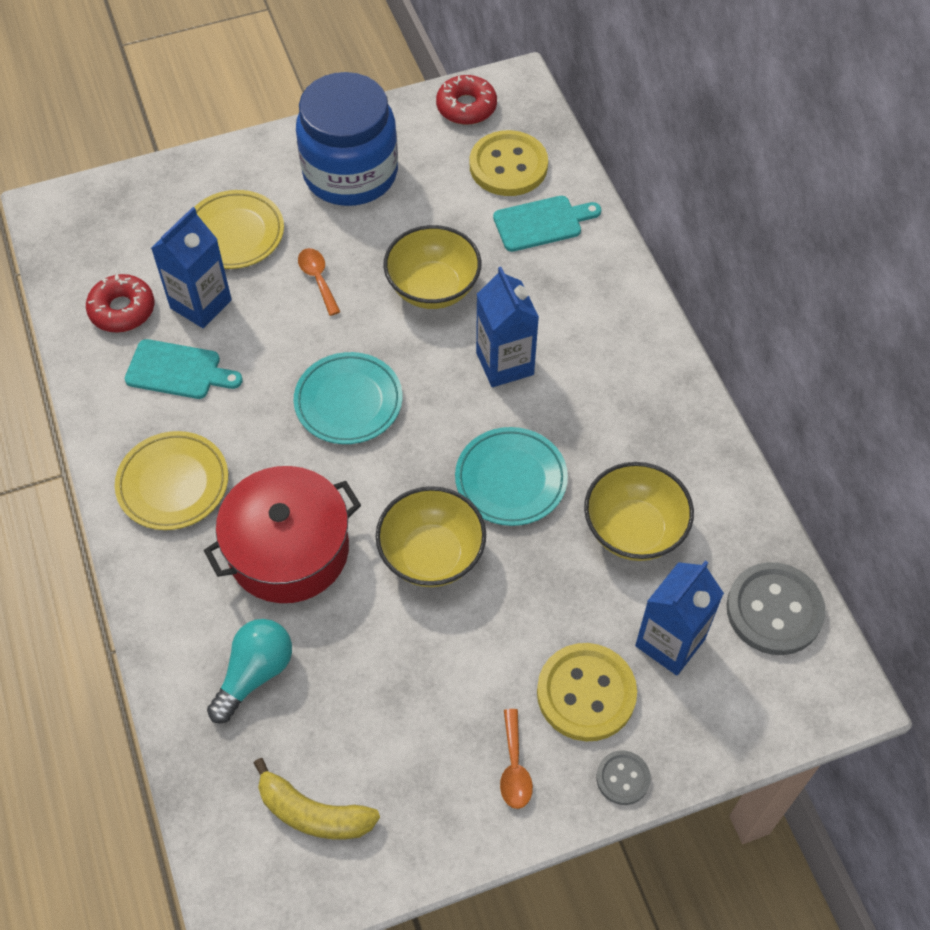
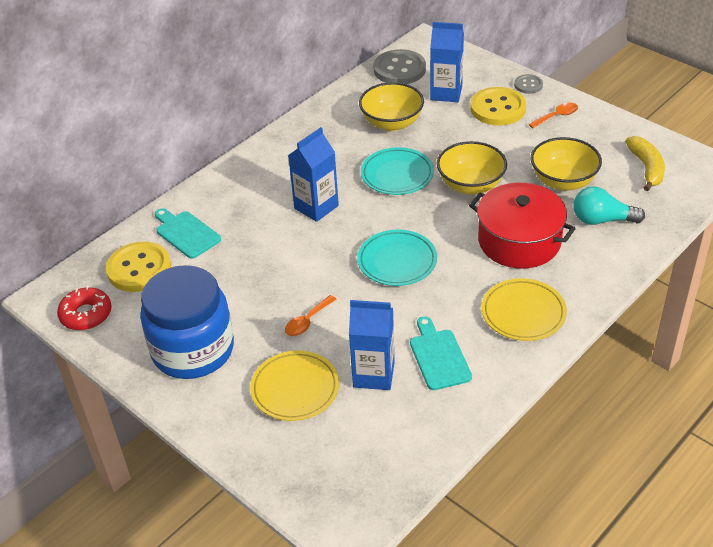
camera: 115 degrees left, 15 degrees down
red donut [86,274,154,332] -> none
yellow bowl [383,225,481,309] -> yellow bowl moved to [531,137,602,191]

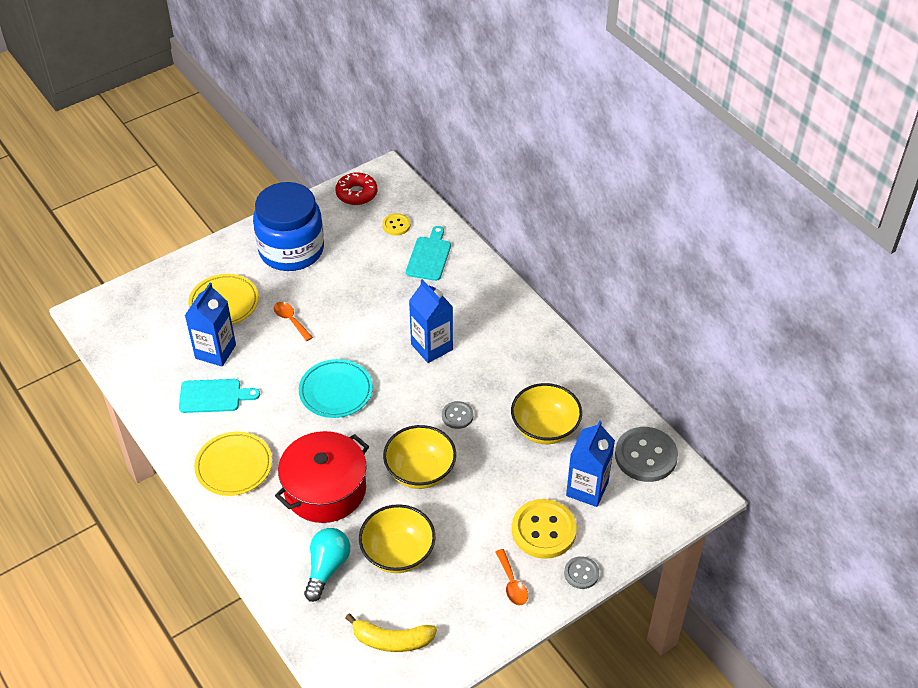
camera: 100 degrees right, 5 degrees up
yellow button [106,241,171,292] -> yellow button [382,213,410,236], size x0.52
turquoise cutting board [155,208,221,259] -> turquoise cutting board turned 45 degrees counterclockwise [406,226,451,281]
turquoise plate [361,147,434,195] -> grey button [442,401,473,429]

